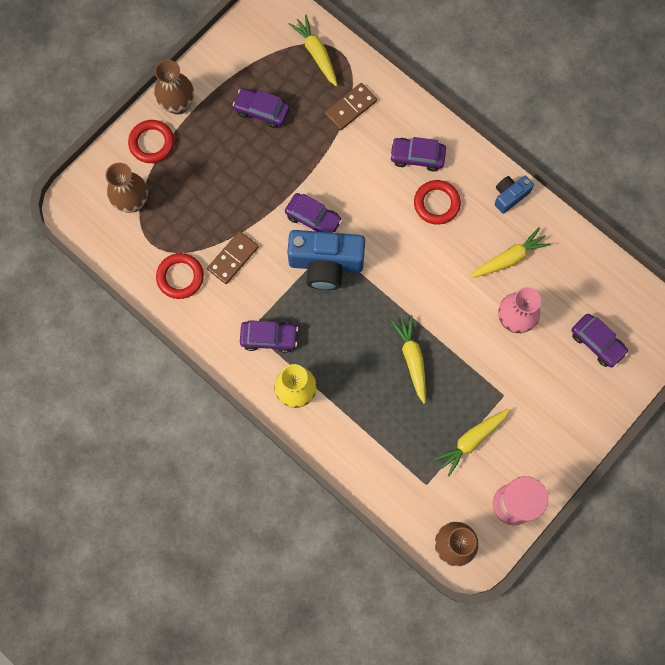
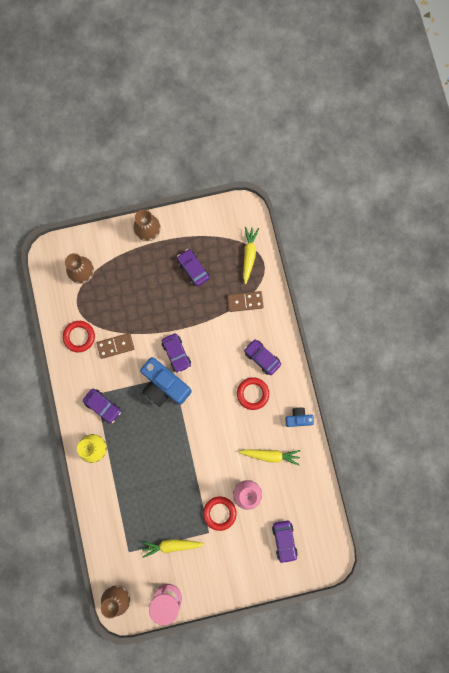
camera: 35 degrees right, 5 degrees up
red ring [128,120,174,163] -> red ring moved to [203,496,237,531]
yellow carrot [391,315,426,404] -> none

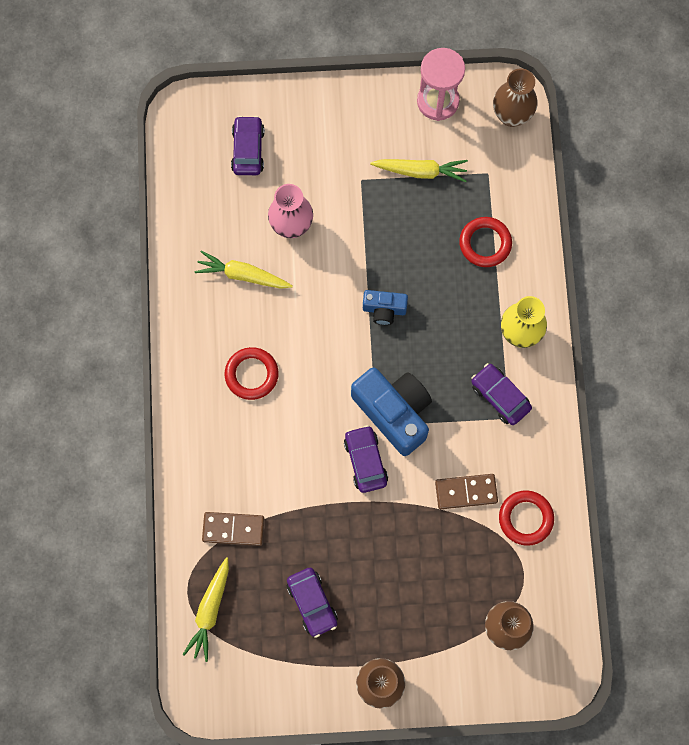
camera: 170 degrees left, 5 degrees down
red ring [203,496,237,531] -> red ring moved to [459,217,512,267]
purple car [244,339,281,375] -> none
blue camera [285,407,314,427] -> blue camera moved to [363,290,408,325]

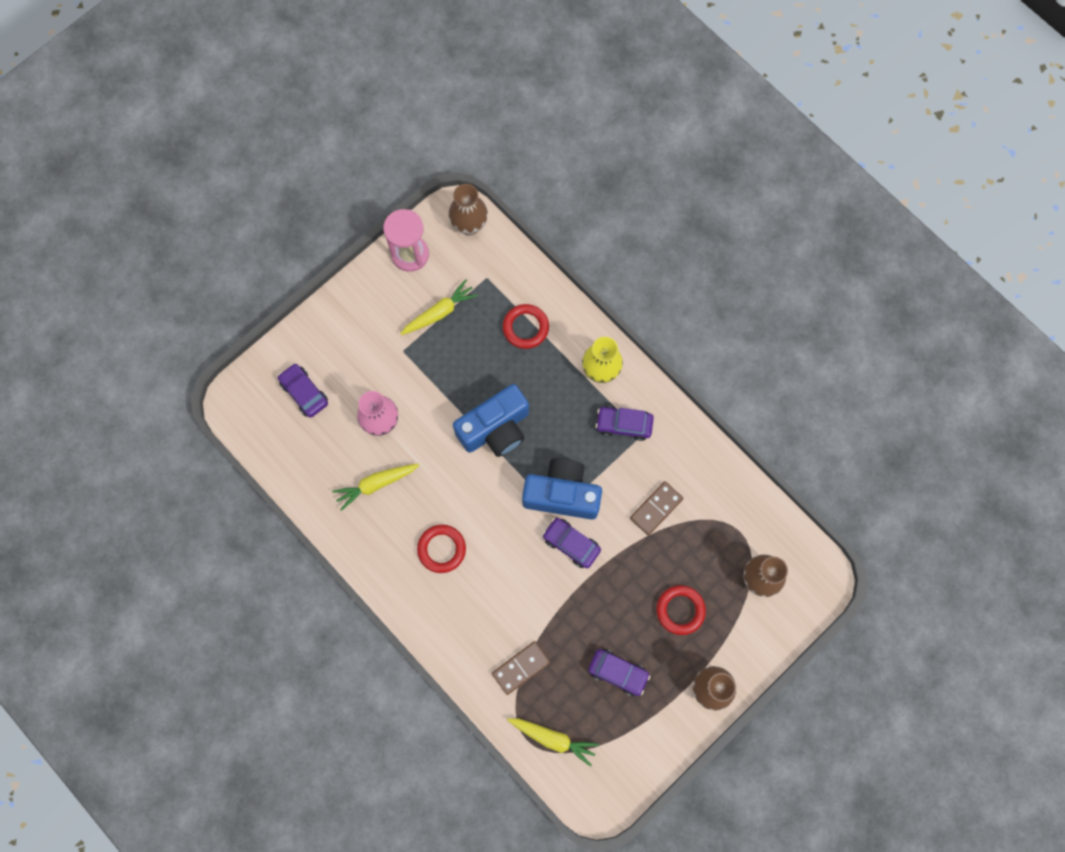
camera: 40 degrees left, 0 degrees up
yellow carrot [183,557,229,662] -> yellow carrot turned 45 degrees counterclockwise [507,718,599,767]
blue camera [363,290,408,325] -> blue camera [453,384,529,457], size x1.91
red ring [499,490,554,546] -> red ring moved to [656,585,706,635]

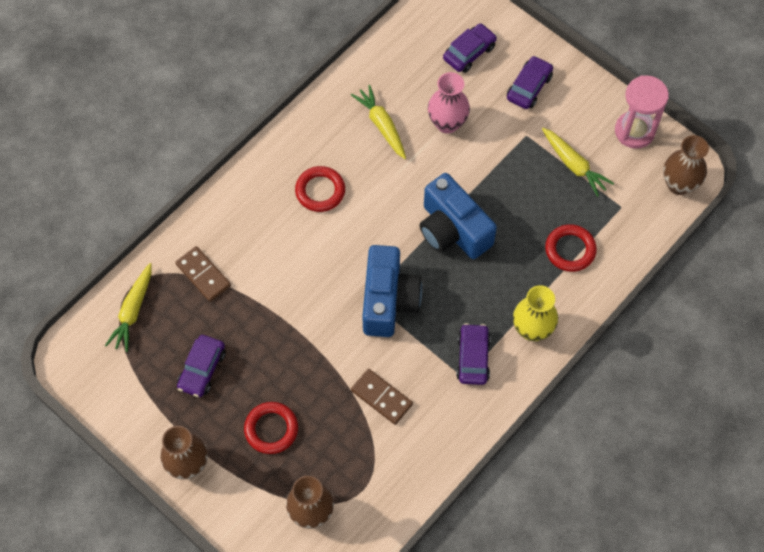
camera: 85 degrees right, 10 degrees down
purple car [542,518,601,568] -> purple car moved to [507,56,553,109]

